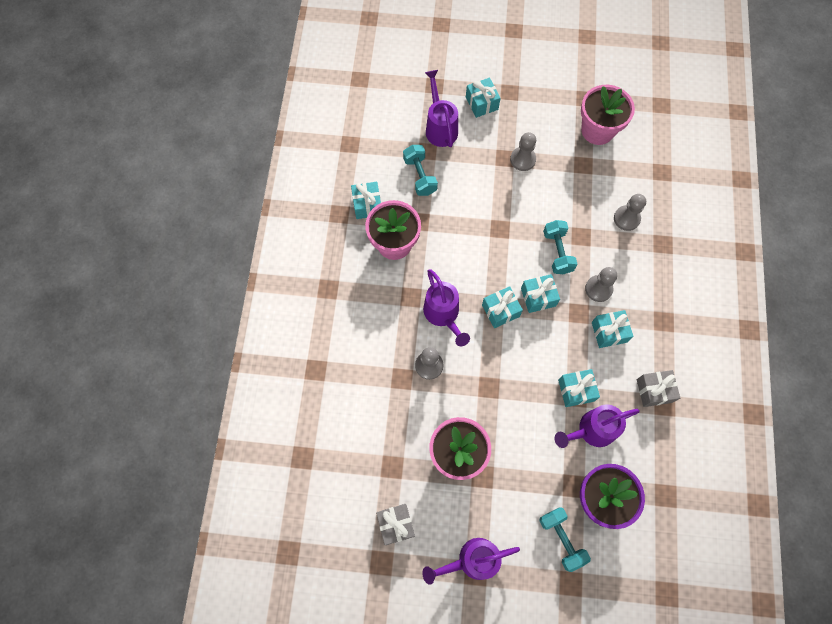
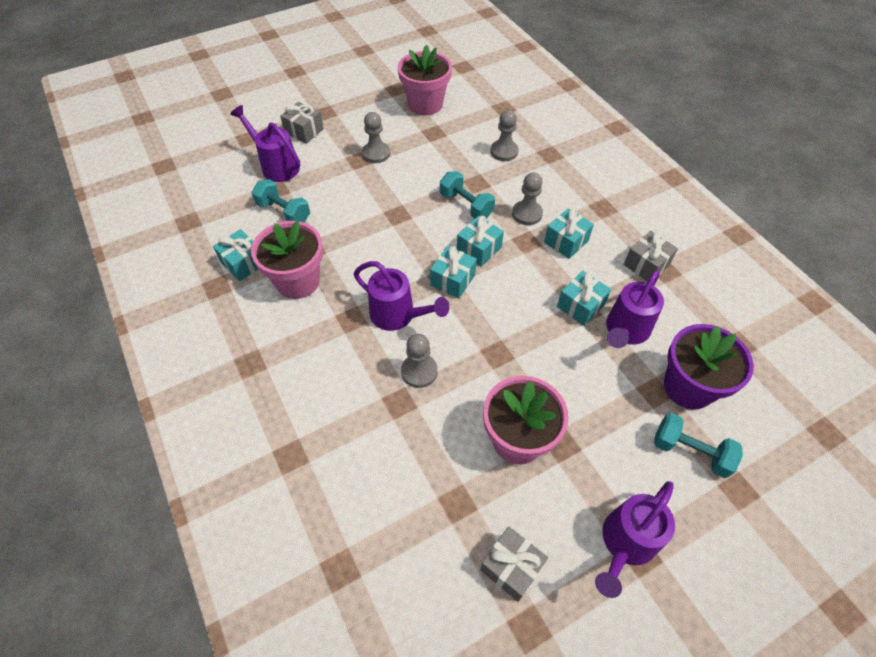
camera: 35 degrees left, 15 degrees down
turquoise gift [466,78,501,118] -> grey gift [280,102,324,144]

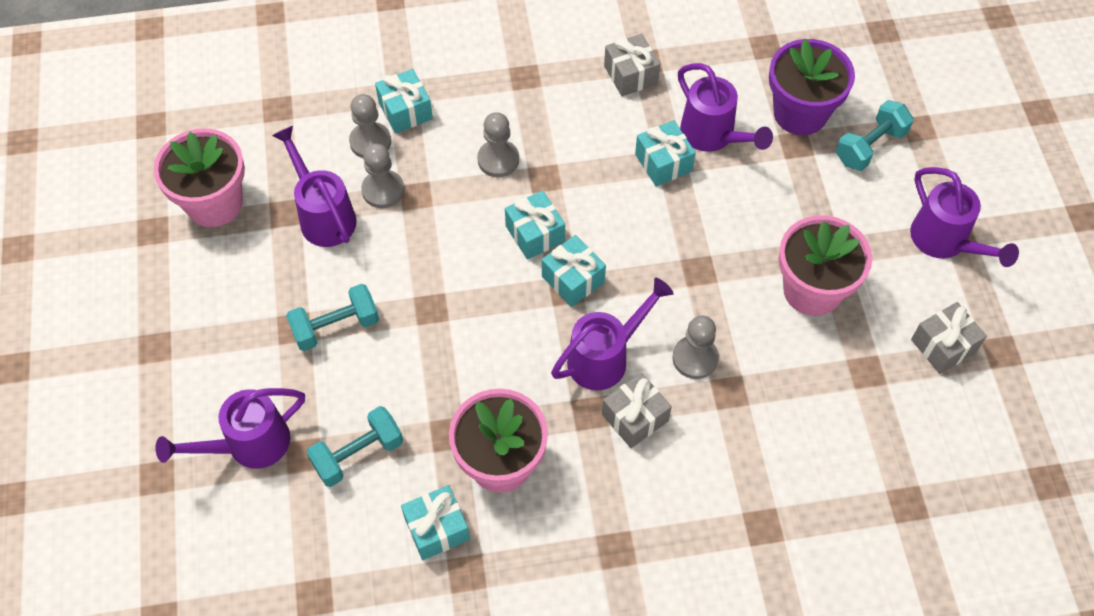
camera: 70 degrees left, 5 degrees up
grey gift [280,102,324,144] -> grey gift moved to [602,373,672,448]
grey pawn [362,112,390,163] -> grey pawn moved to [361,144,404,208]
turquoise dumbbell [440,171,495,219] -> turquoise dumbbell moved to [286,284,379,351]
turquoise gift [544,208,594,259] -> turquoise gift moved to [375,69,433,134]
none -> purple watering can [272,126,357,247]

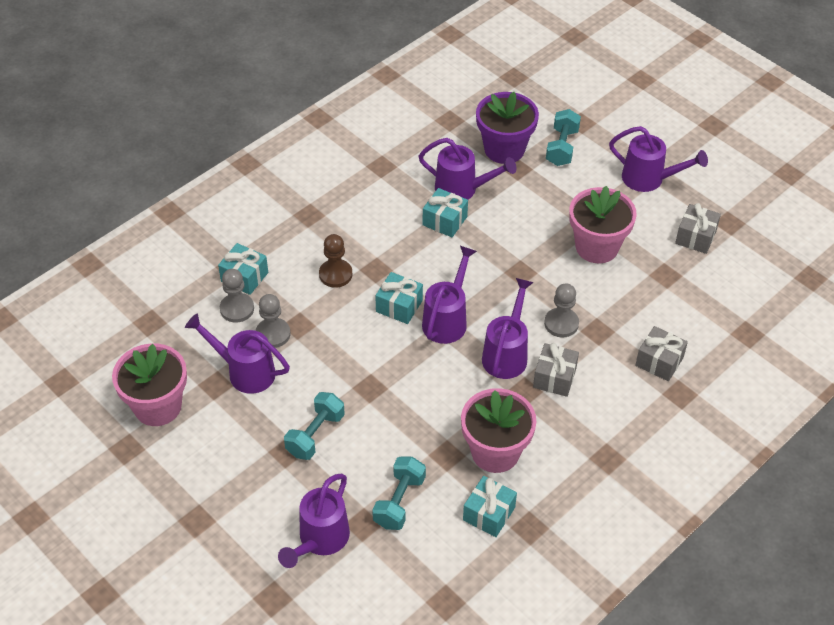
camera: 35 degrees left, 10 degrees down
grey pawn [477,112,519,177] -> brown pawn [319,234,352,288]
turquoise gift [542,235,606,307] -> purple watering can [422,246,477,344]
grey gift [604,34,660,96] -> grey gift moved to [635,326,688,381]

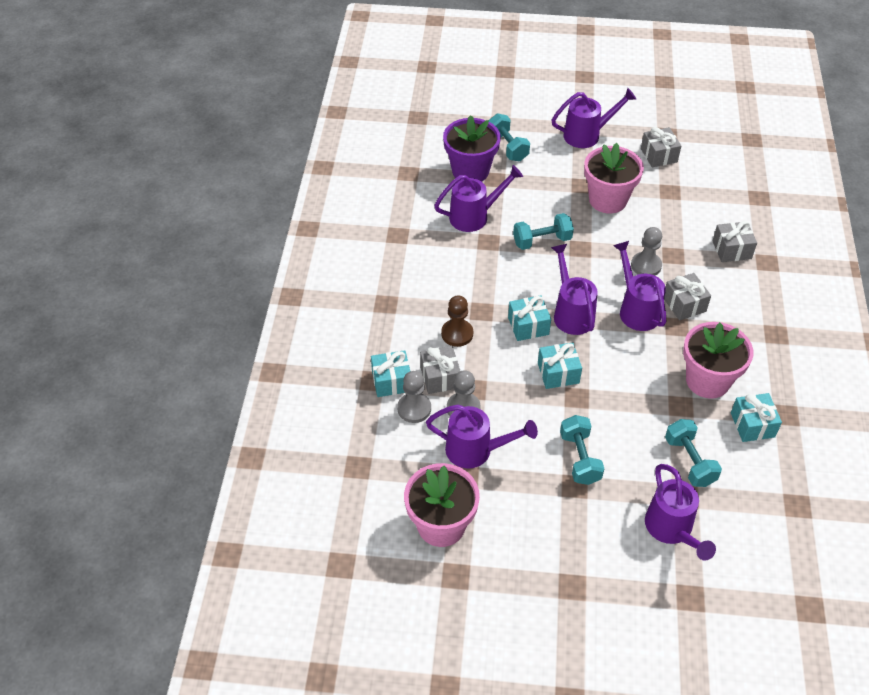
camera: 40 degrees left, 0 degrees up
purple watering can [185,313,290,394] -> purple watering can turned 150 degrees counterclockwise [426,405,538,469]
turquoise gift [423,188,468,237] -> turquoise gift moved to [538,342,582,389]
none -> grey gift [420,346,460,394]
none -> turquoise dumbbell [513,213,574,250]

